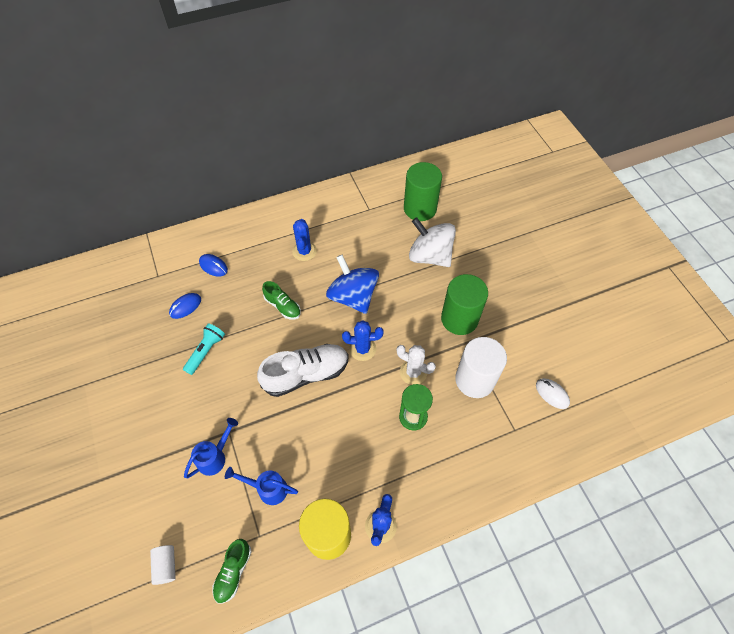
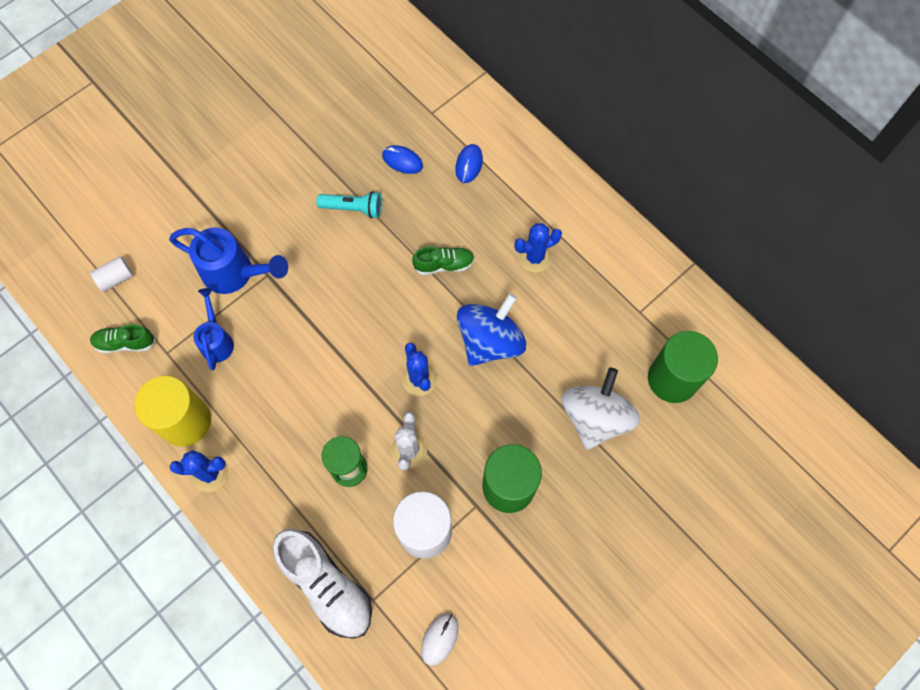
camera: 70 degrees right, 10 degrees up
blue watering can [184,418,238,478] -> blue watering can [169,228,288,294], size x1.60
white shoe [257,344,349,397] -> white shoe moved to [273,529,372,639]
green shoe [262,281,301,319] -> green shoe turned 120 degrees counterclockwise [412,246,475,275]

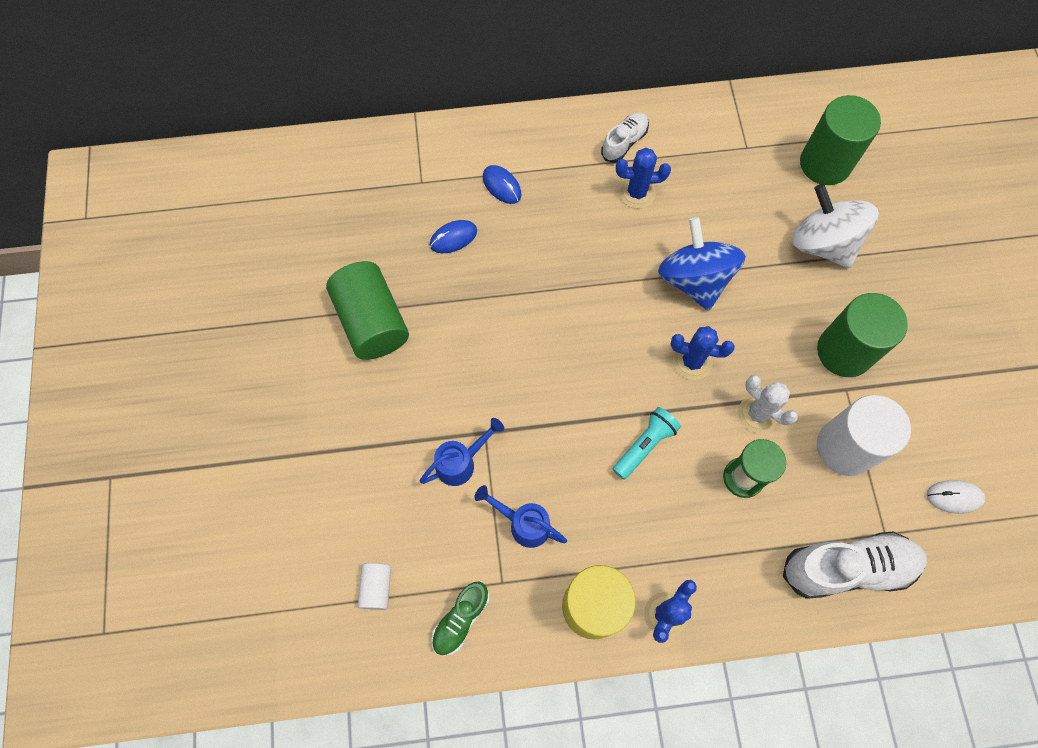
camera: 55 degrees left, 0 degrees up
blue watering can [169,228,288,294] -> blue watering can [420,418,504,486], size x0.63
turquoise flashlight [317,191,382,218] -> turquoise flashlight moved to [613,407,681,480]
green shoe [412,246,475,275] -> none
white mouse [421,613,458,666] -> white mouse turned 60 degrees counterclockwise [926,480,985,514]
blue cactus [514,223,562,273] -> blue cactus turned 75 degrees clockwise [616,148,671,209]
none -> green cylinder [326,261,409,360]
none -> white shoe [601,112,649,163]

